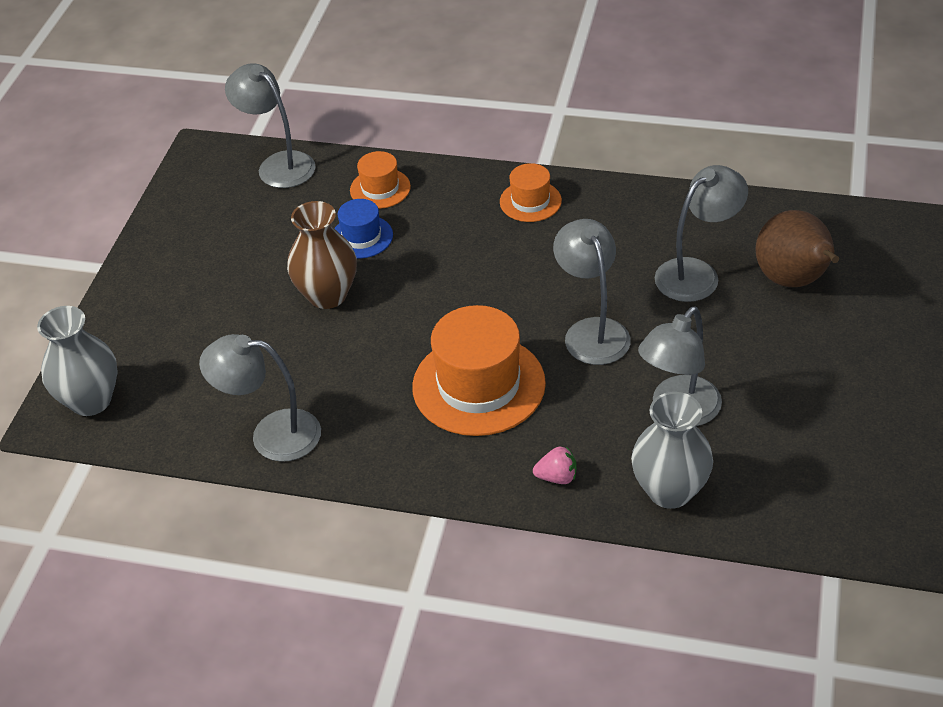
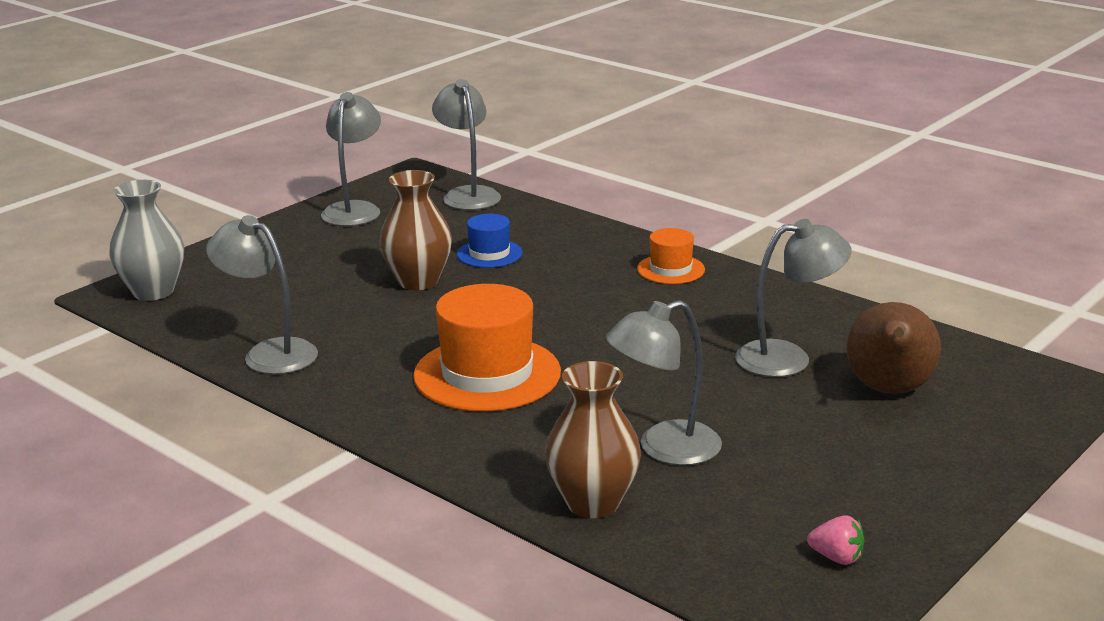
camera: 25 degrees right, 20 degrees down
orange hat [350,151,411,209] -> none
pink strawberry [533,446,577,484] -> pink strawberry moved to [807,515,865,565]
grey lamp [553,219,631,365] -> grey lamp moved to [321,92,381,226]
grey vase [631,392,713,509] -> brown vase [545,361,641,518]

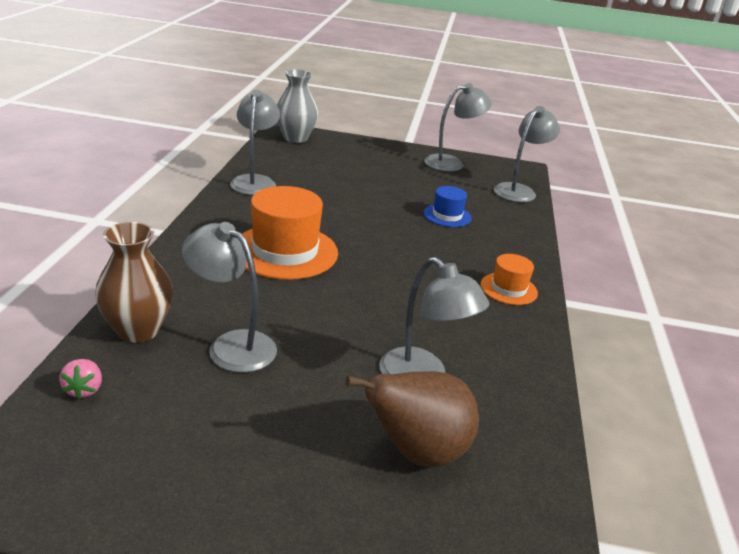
camera: 55 degrees right, 5 degrees up
brown vase [379,170,452,290] -> none
pink strawberry [807,515,865,565] -> pink strawberry moved to [59,359,102,399]

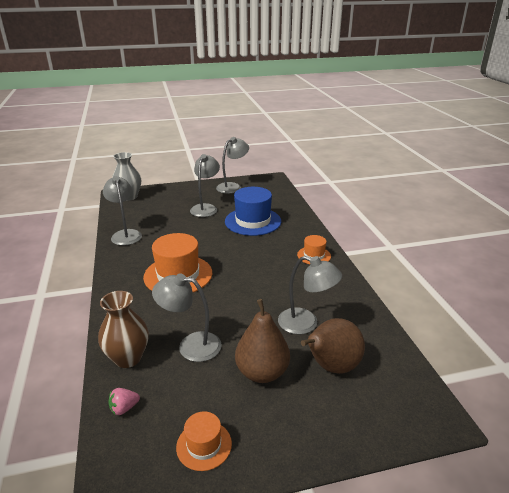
camera: 20 degrees left, 0 degrees up
pink strawberry [59,359,102,399] -> pink strawberry turned 90 degrees clockwise [108,388,140,415]
blue hat [424,186,472,227] -> blue hat [225,187,281,236], size x1.90
grey lamp [494,106,560,202] -> grey lamp moved to [190,154,220,217]
none -> orange hat [176,411,232,471]
none -> brown pear [235,299,290,383]

